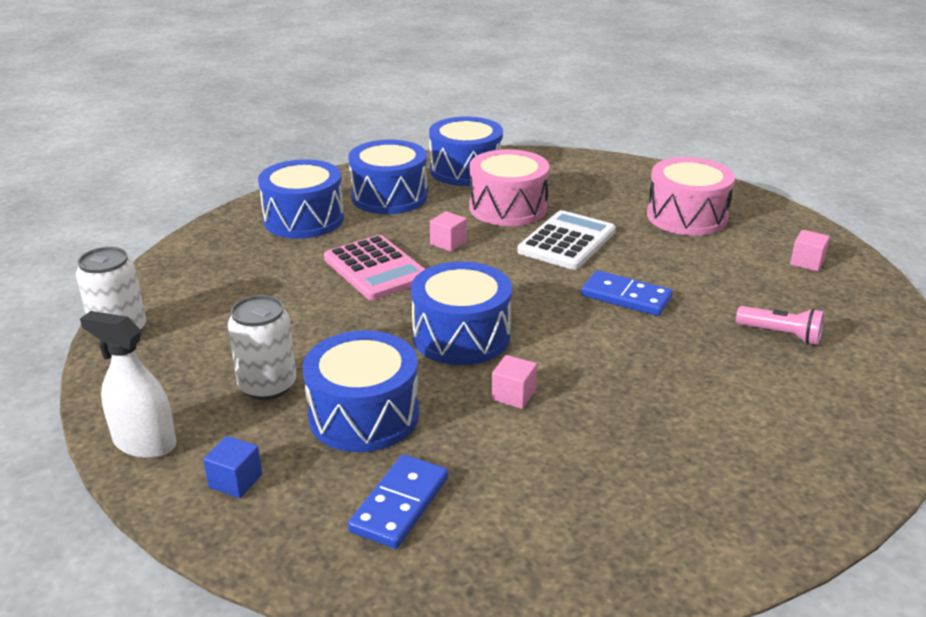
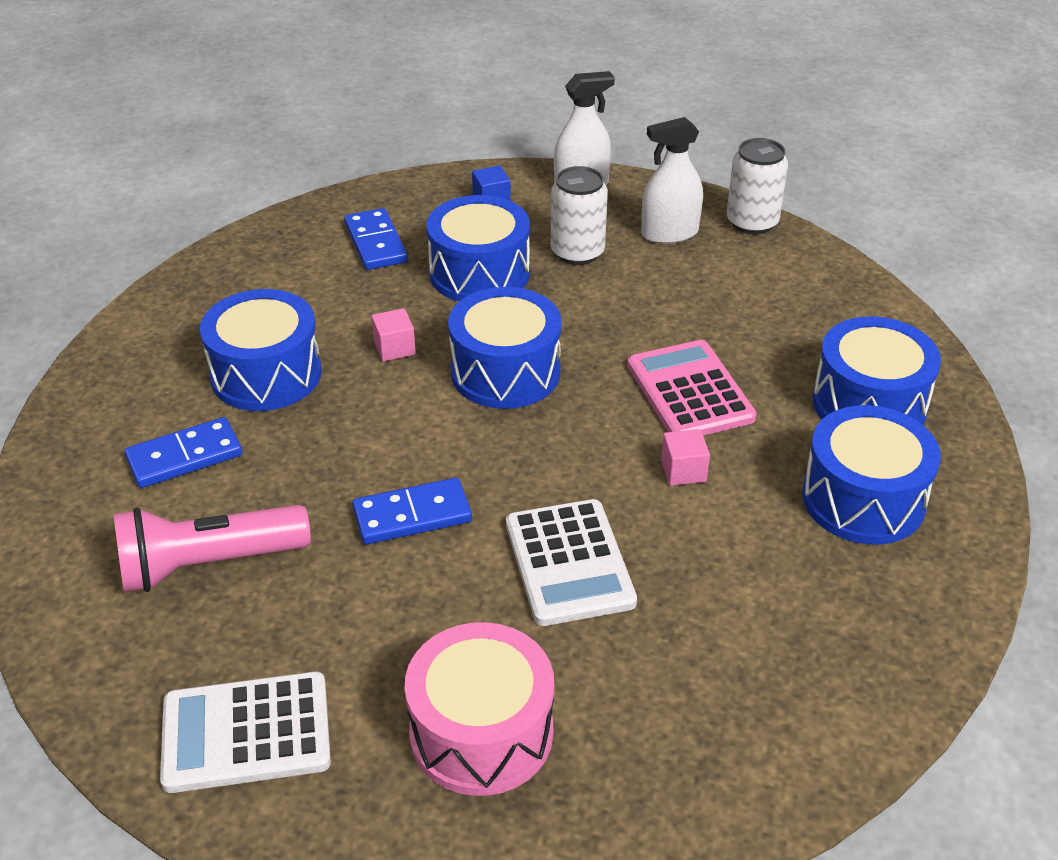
camera: 135 degrees right, 10 degrees up
pink calculator [324,235,425,300] -> pink calculator turned 60 degrees clockwise [627,340,756,436]
blue drum [429,117,503,186] -> blue drum moved to [200,289,322,411]
pink drum [469,149,549,226] -> none
pink flashlight [736,306,824,345] -> pink flashlight [114,505,311,592], size x1.74
pink cube [790,230,830,271] -> white calculator [160,671,331,793]
none -> blue domino [124,417,242,488]
none -> white spray bottle [641,117,703,244]

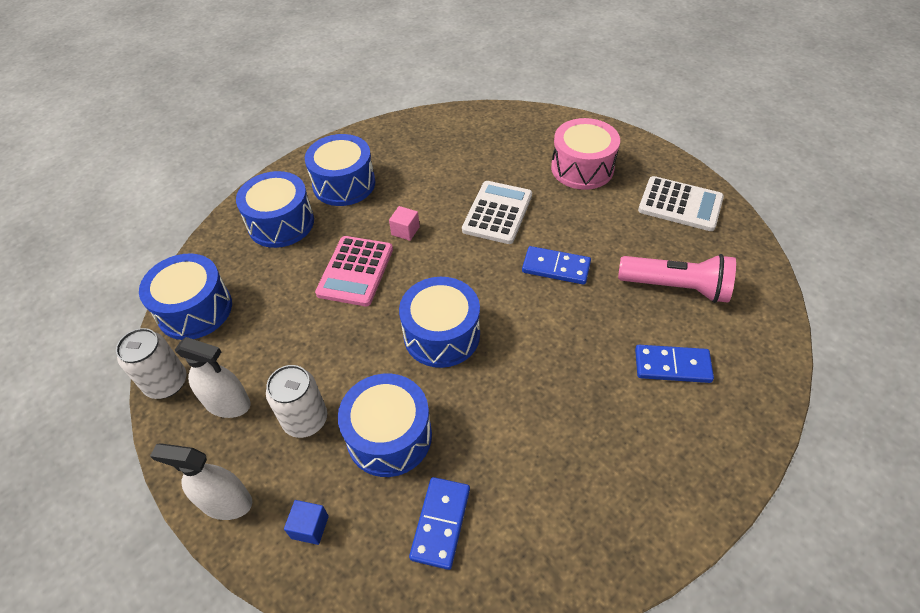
camera: 145 degrees left, 10 degrees up
blue drum [200,289,322,411] -> blue drum moved to [139,253,232,340]
pink cube [371,308,416,362] -> none

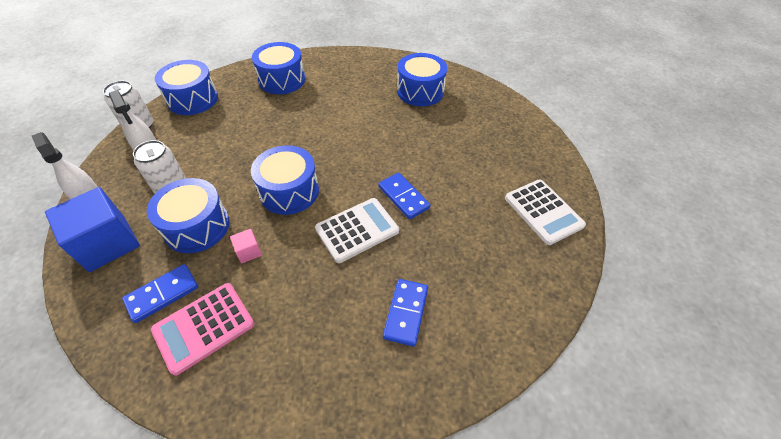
camera: 35 degrees right, 0 degrees up
blue cube [284,500,329,545] -> blue cube [45,187,140,272], size x2.33
blue drum [305,134,376,206] -> blue drum moved to [397,53,447,106]
pink calculator [315,236,393,306] -> pink calculator moved to [151,283,254,375]
pink cube [389,206,420,241] -> pink cube moved to [230,229,262,264]
white calculator [462,181,532,244] -> white calculator moved to [315,198,399,263]
pink drum [551,118,620,190] -> none
pink flashlight [618,254,736,303] -> none
blue domino [635,345,714,383] -> blue domino turned 60 degrees clockwise [383,279,428,347]

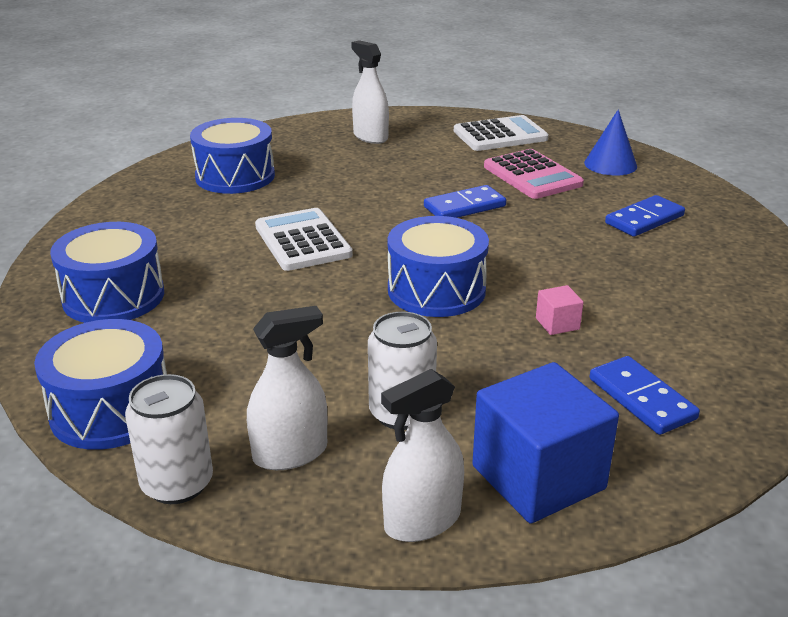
camera: 80 degrees left, 20 degrees down
blue drum [147,178,230,253] -> none
pink calculator [151,283,254,375] -> pink calculator moved to [484,149,584,199]
white calculator [315,198,399,263] -> white calculator moved to [255,208,353,271]
blue domino [383,279,428,347] -> blue domino turned 60 degrees counterclockwise [605,195,685,237]
none -> white spray bottle [351,40,389,144]
none -> blue cone [584,109,637,176]

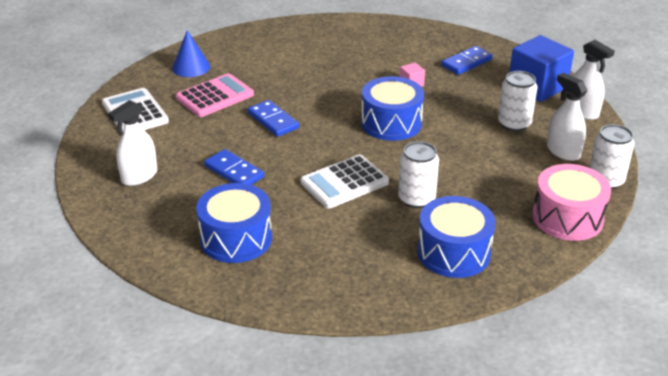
camera: 100 degrees left, 5 degrees up
blue drum [34,319,167,450] -> pink drum [532,164,611,241]
blue domino [605,195,685,237] -> blue domino moved to [204,149,264,185]
none -> white can [398,141,439,208]

